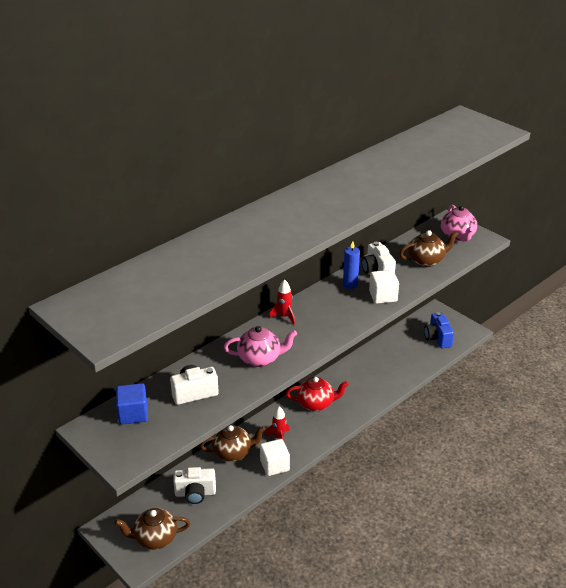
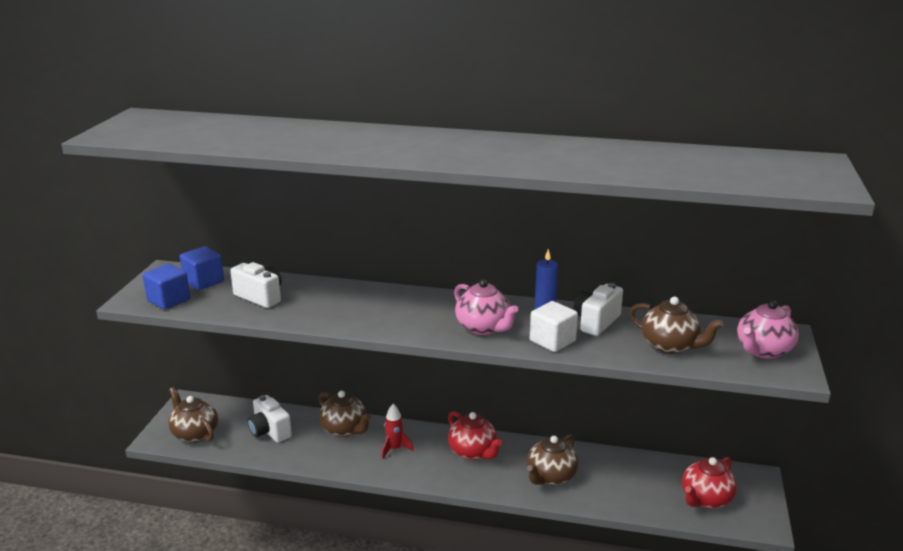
camera: 55 degrees right, 10 degrees down
pink teapot [224,326,297,367] -> pink teapot moved to [454,279,519,335]
white cube [260,439,290,476] -> none
red rocket [269,279,295,325] -> none
blue camera [424,312,454,348] -> red teapot [682,457,737,509]
none -> blue cube [143,264,190,310]
none -> brown teapot [527,434,578,485]

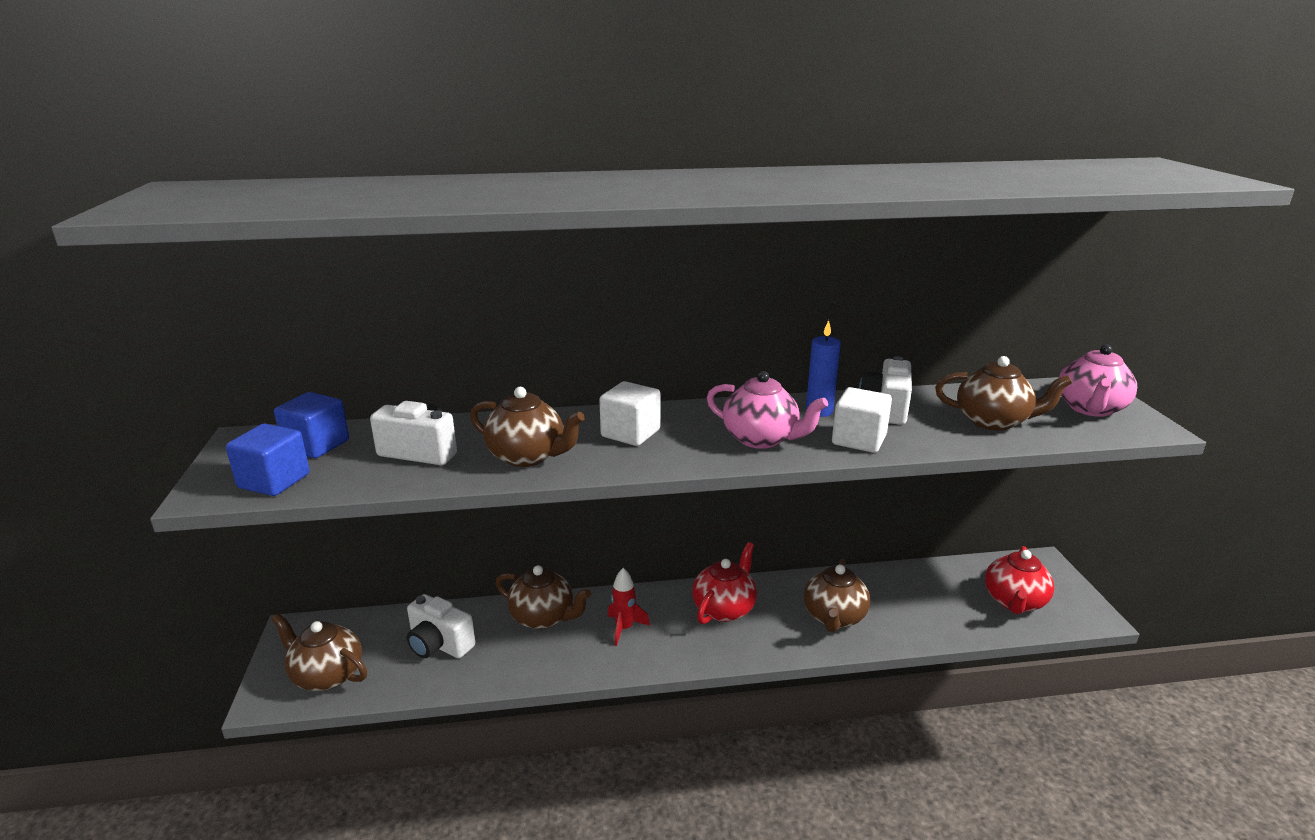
camera: 20 degrees left, 0 degrees up
red teapot [448,411,502,460] -> red teapot turned 90 degrees counterclockwise [692,542,757,624]
none -> brown teapot [470,387,585,467]
none -> white cube [599,381,660,446]

